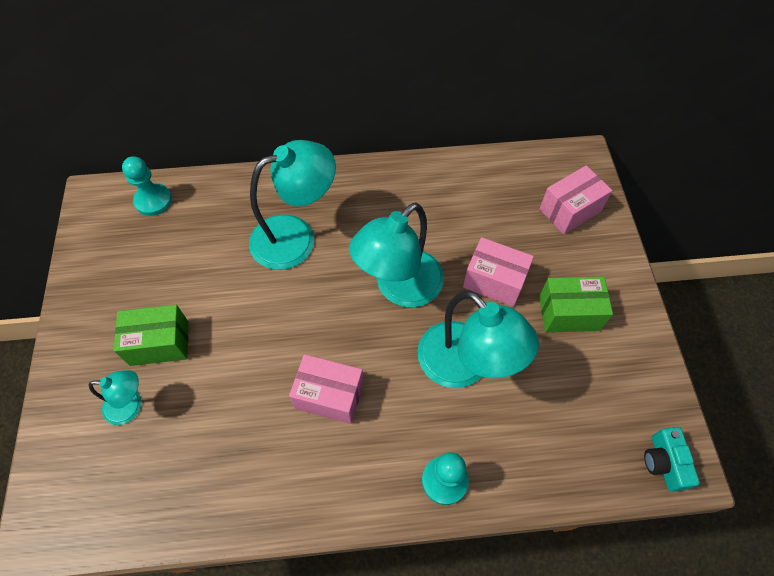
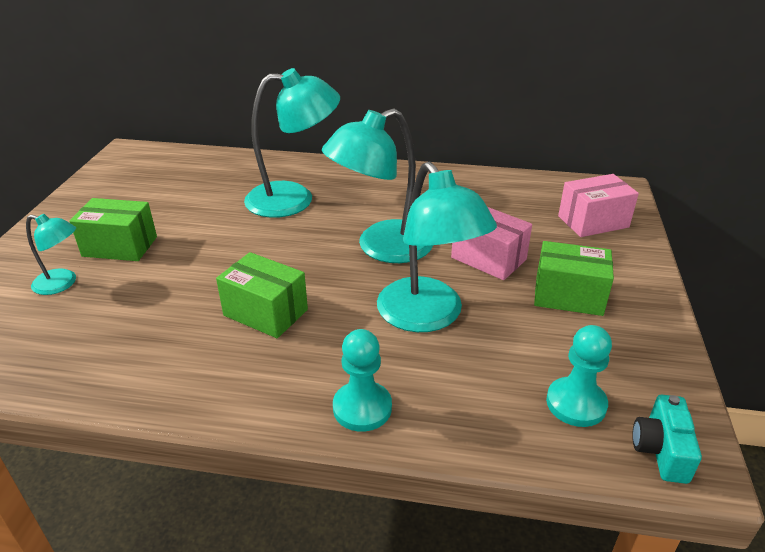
camera: 15 degrees right, 25 degrees down
turquoise pawn [122,156,172,216] -> turquoise pawn moved to [546,325,612,427]
pink box [289,354,364,424] -> green box [216,252,308,338]

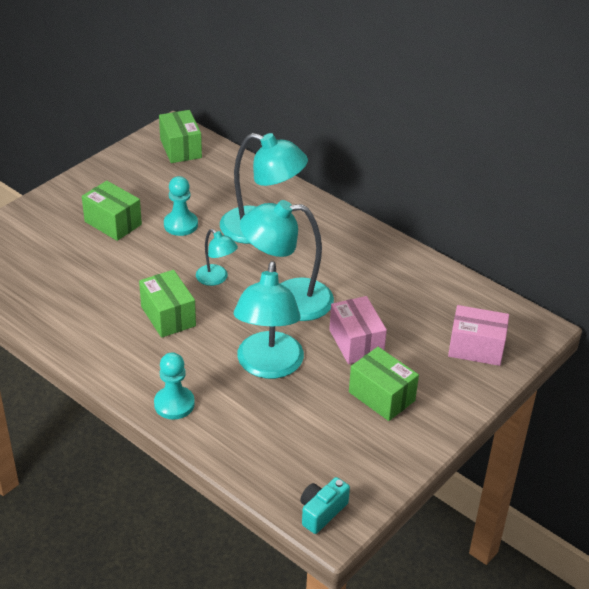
camera: 30 degrees right, 5 degrees up
turquoise lamp [26,214,76,295] -> turquoise lamp moved to [196,229,238,286]
turquoise pawn [546,325,612,427] -> turquoise pawn moved to [164,176,198,236]
none -> green box [159,110,202,163]

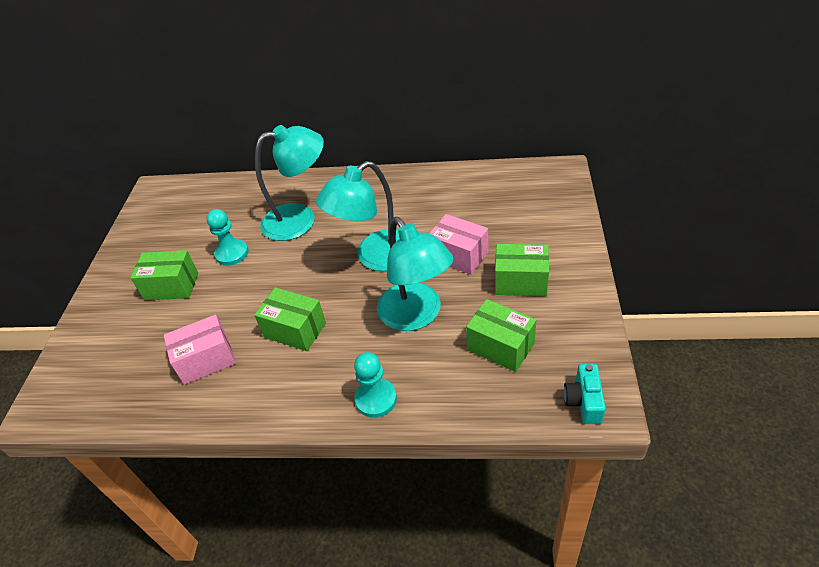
camera: 30 degrees left, 5 degrees up
green box [159,110,202,163] -> green box moved to [466,299,536,372]
turquoise lamp [196,229,238,286] -> none
pink box [448,305,509,366] -> pink box moved to [164,315,236,385]

